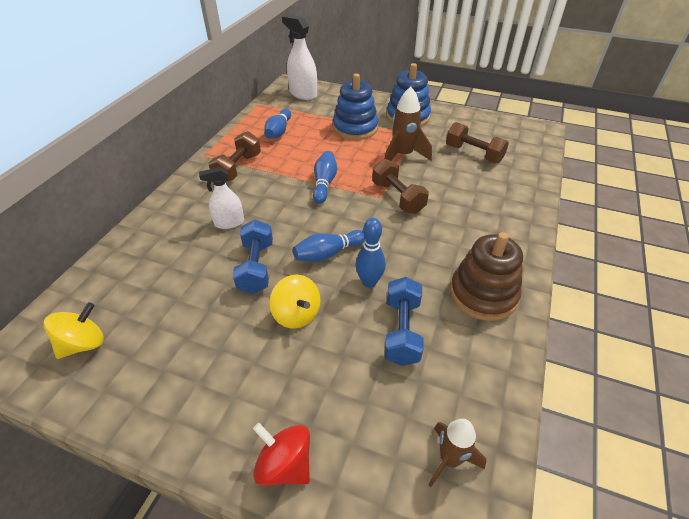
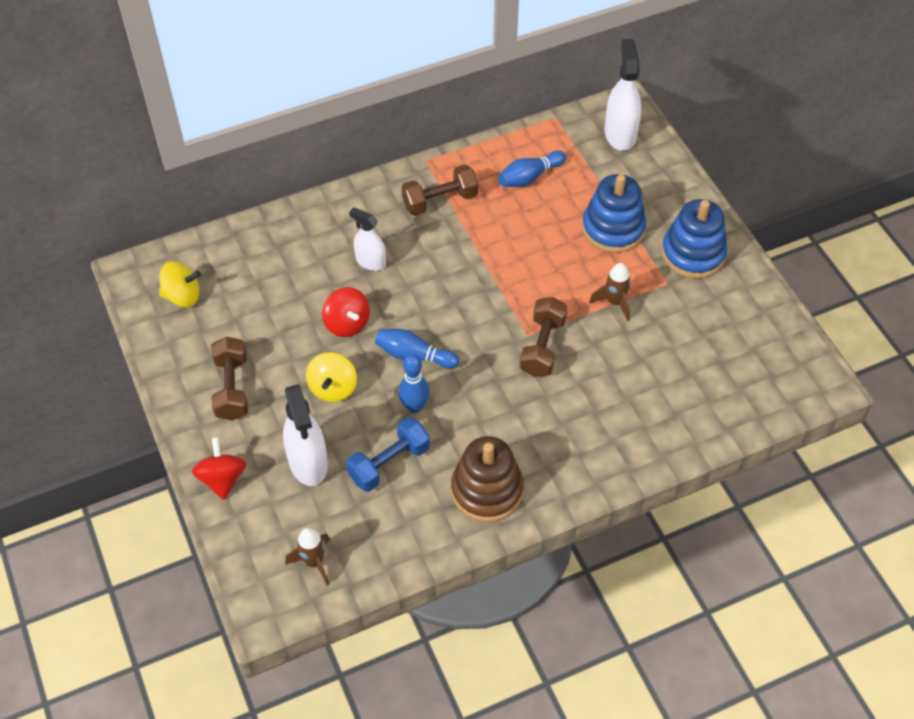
camera: 45 degrees right, 10 degrees up
blue dumbbell [233,220,273,294] -> red spinning top [322,287,370,337]
blue bowling pin [313,151,337,204] -> none
brown rocket [385,87,432,161] -> brown rocket [589,263,631,321], size x0.66
brown dumbbell [446,122,509,163] -> brown dumbbell moved to [211,337,248,421]
none -> white spray bottle [283,384,328,486]

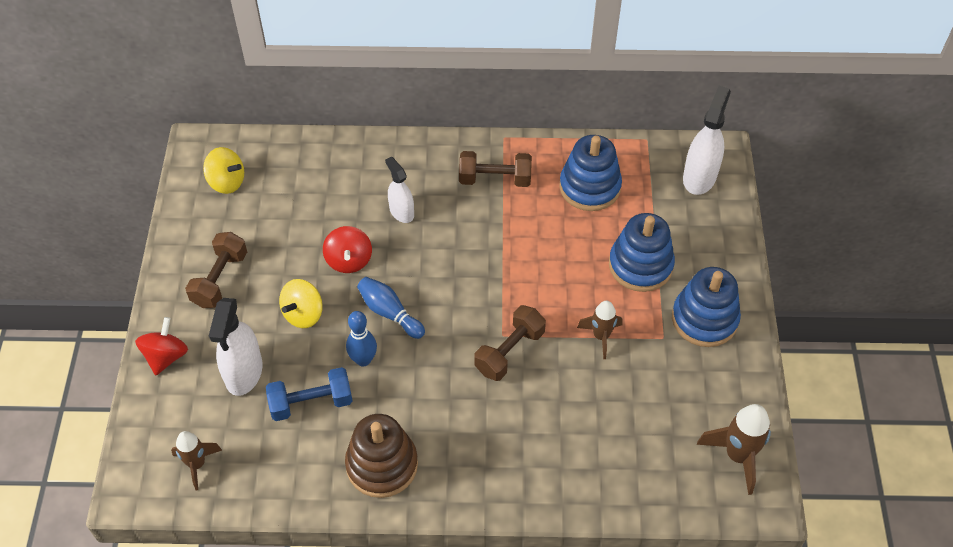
camera: 25 degrees right, 0 degrees up
blue bowling pin [498,151,566,187] -> blue stacking toy [559,135,622,211]
none -> brown rocket [697,404,771,495]

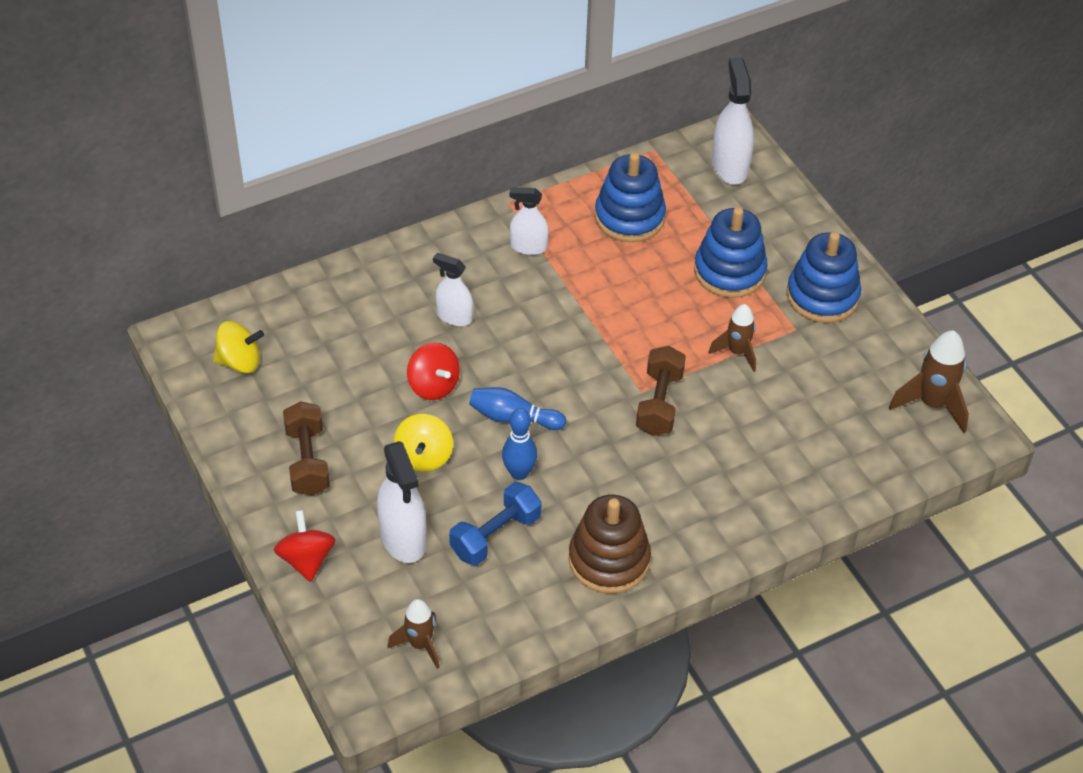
camera: 30 degrees left, 5 degrees down
brown dumbbell [459,151,532,187] -> white spray bottle [509,187,549,255]

